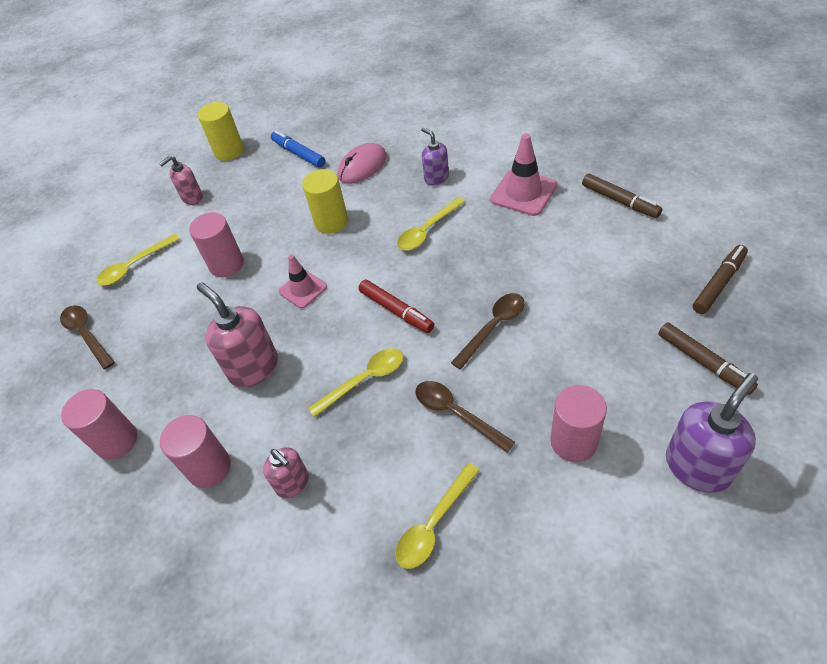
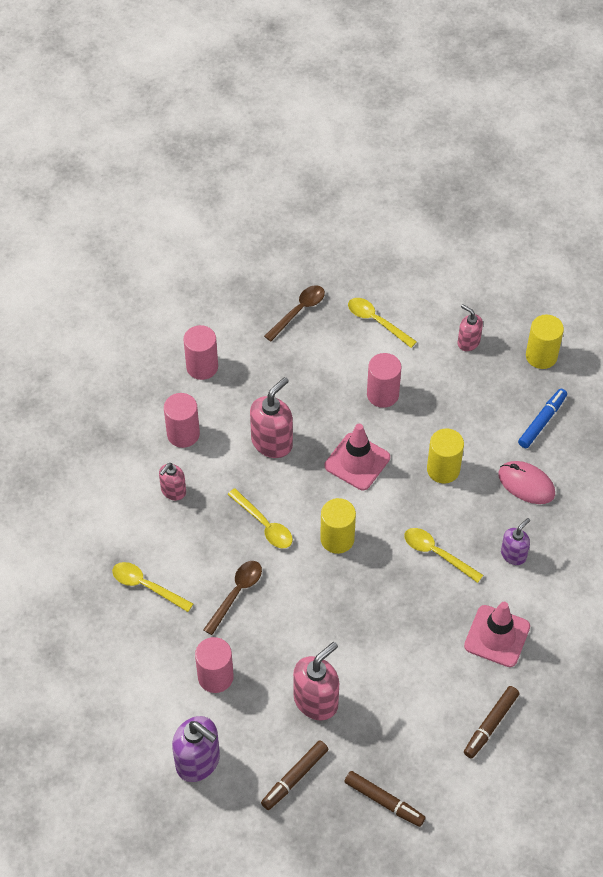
camera: 75 degrees right, 5 degrees up
pink traffic cone [279,255,327,308] -> pink traffic cone [325,424,390,490], size x1.53
red marker [358,280,434,333] -> yellow cylinder [320,498,356,554]
brown spoon [451,293,525,369] -> none
none -> pink soap dispenser [293,642,339,720]

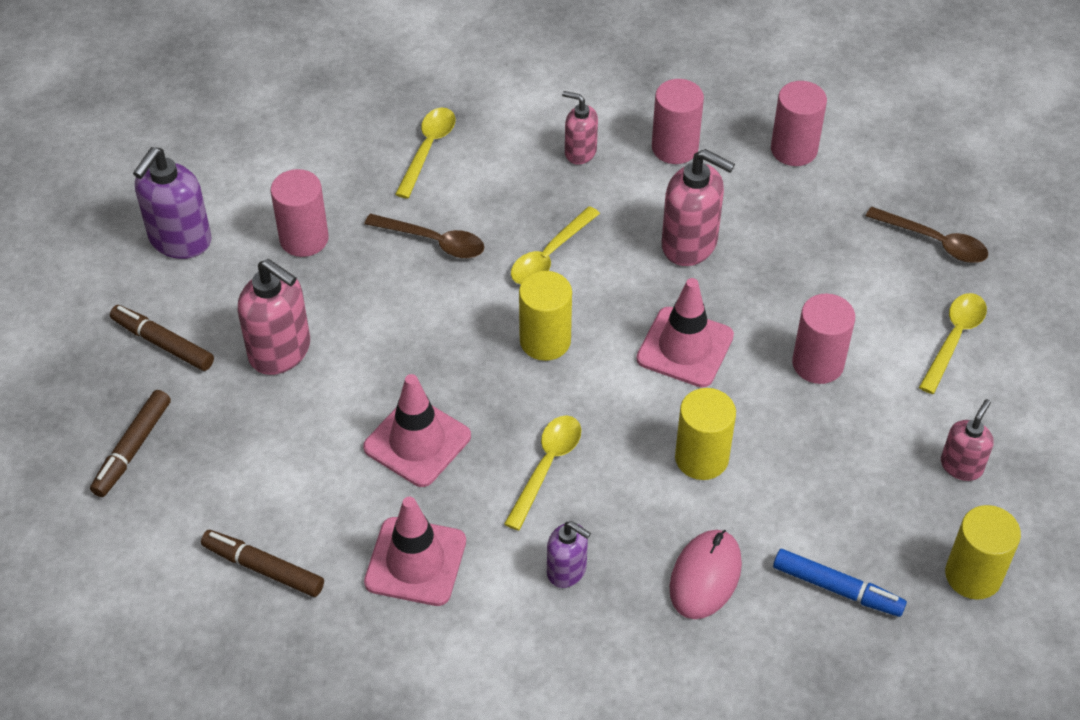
camera: 80 degrees right, 5 degrees down
none -> pink traffic cone [363,374,471,487]

